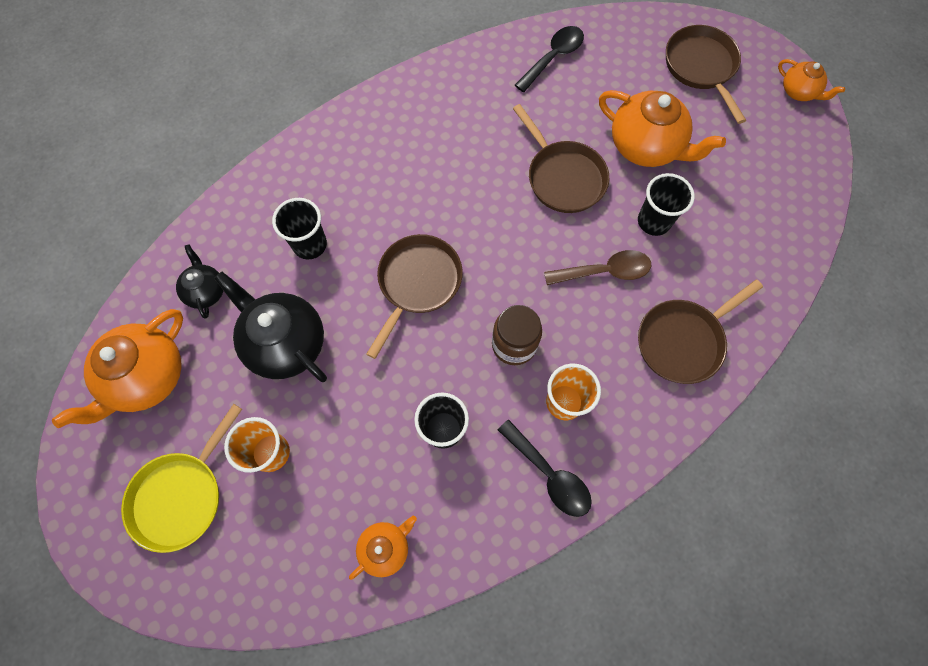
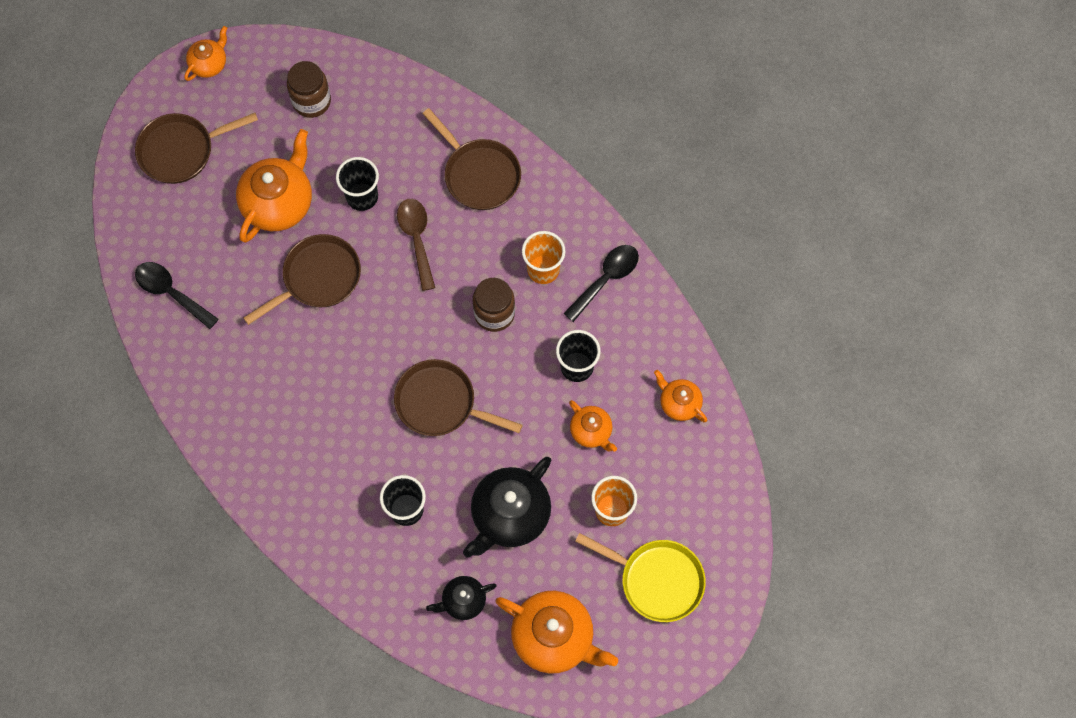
camera: 95 degrees left, 0 degrees up
none -> brown jar [287,61,331,118]
none -> orange teapot [569,400,617,452]

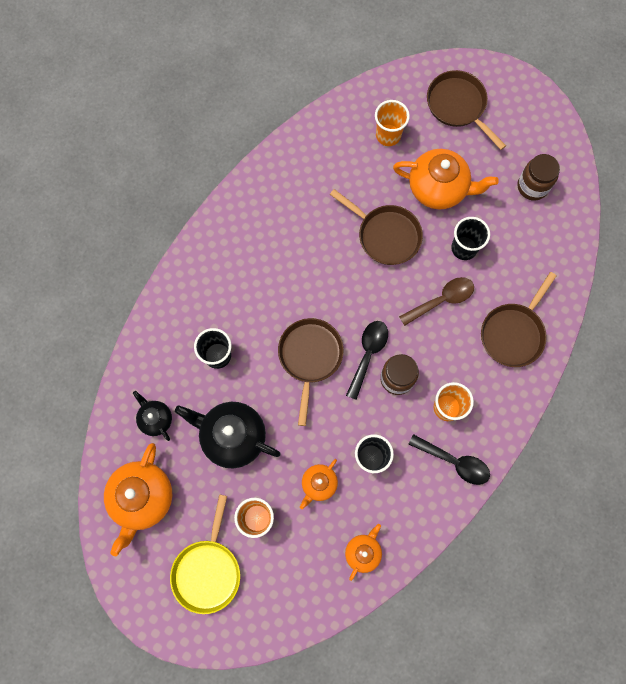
camera: 75 degrees right, 5 degrees up
black spoon [135,262,218,329] -> black spoon moved to [346,321,388,400]
orange teapot [184,26,227,81] -> none
none -> orange cup [375,100,410,146]

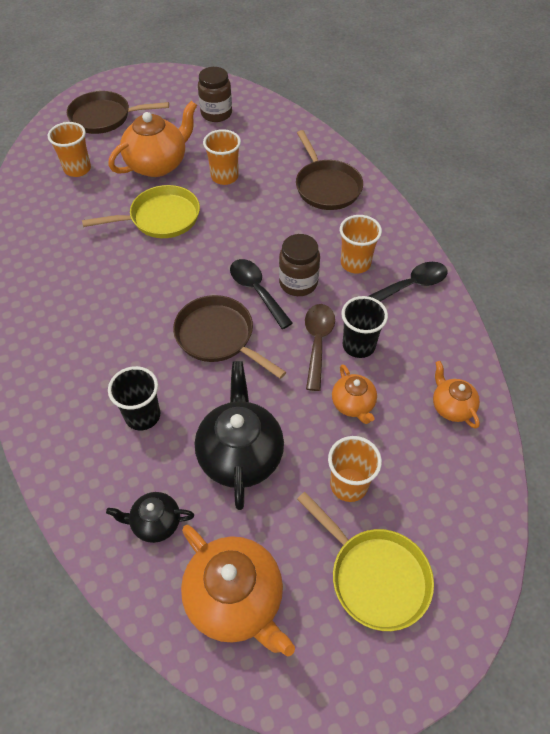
camera: 55 degrees left, 20 degrees down
black teapot [175,402,281,468] -> black teapot turned 120 degrees clockwise [195,361,284,510]
brown pan [330,189,423,265] -> yellow pan [82,185,200,238]
brown spoon [399,277,474,326] -> brown spoon moved to [305,304,335,391]
black cup [451,217,490,260] -> orange cup [203,129,241,185]

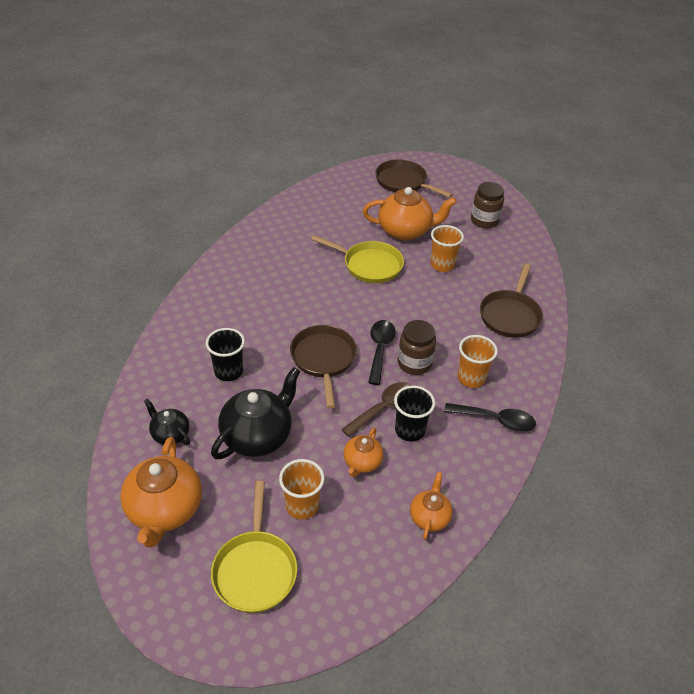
camera: 40 degrees right, 10 degrees down
orange cup [48,122,91,177] -> none

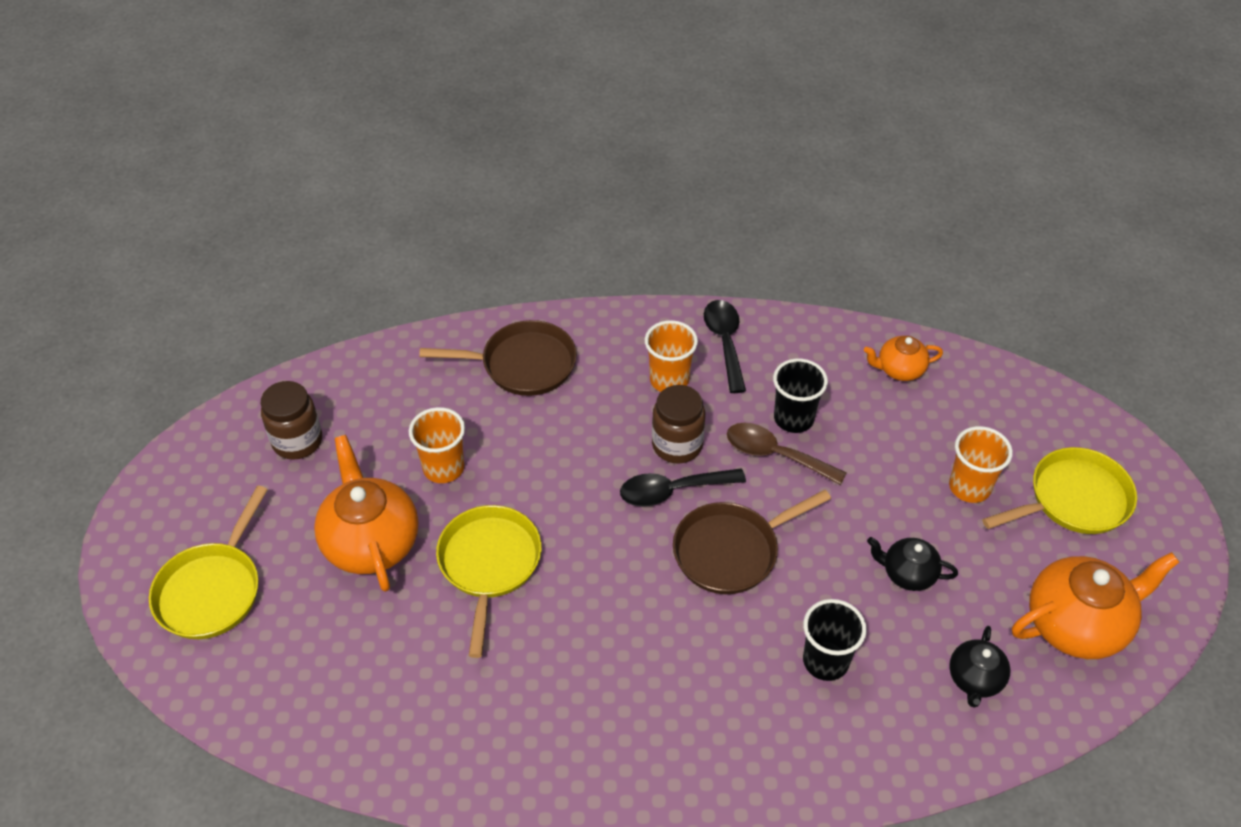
camera: 110 degrees left, 5 degrees up
black teapot [211,367,300,459] -> black teapot [867,537,958,591], size x0.54
orange teapot [344,428,383,477] -> none
brown pan [375,159,453,198] -> yellow pan [149,486,268,639]

